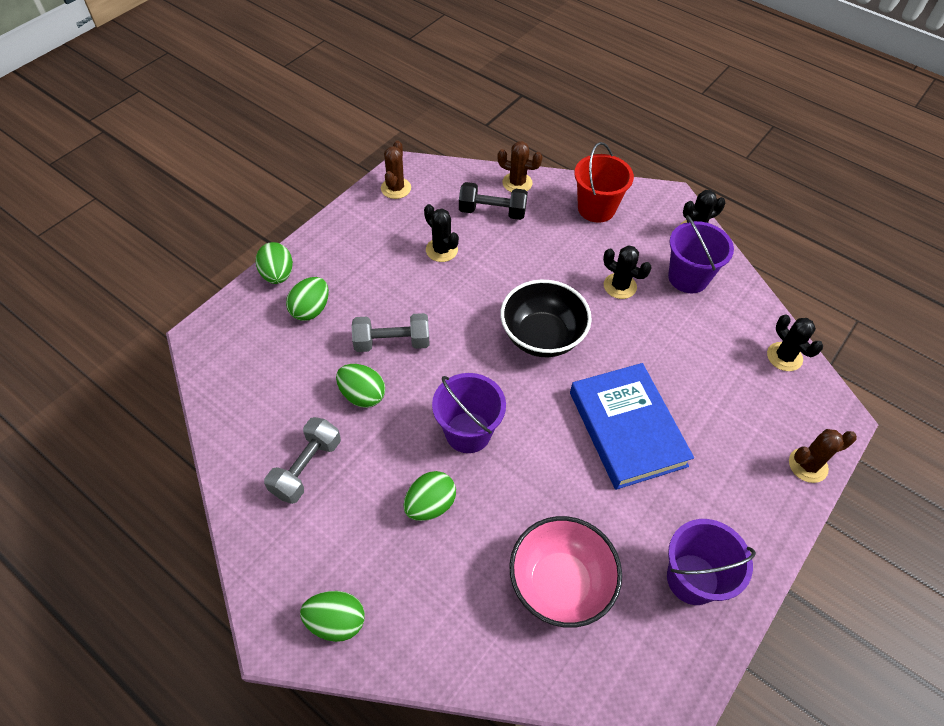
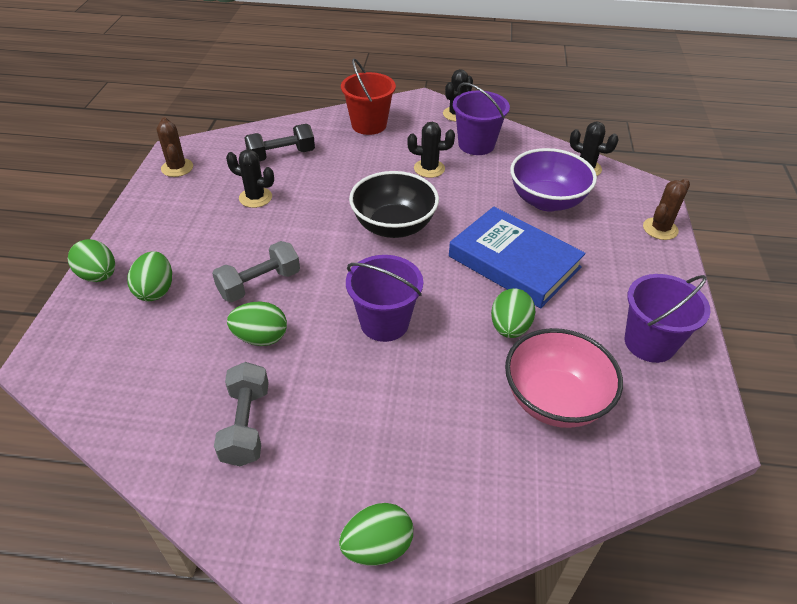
camera: 30 degrees left, 10 degrees down
green egg [404,471,456,521] -> green egg moved to [491,288,536,338]
brown cactus [497,141,543,192] -> none
none -> purple bowl [510,148,597,212]

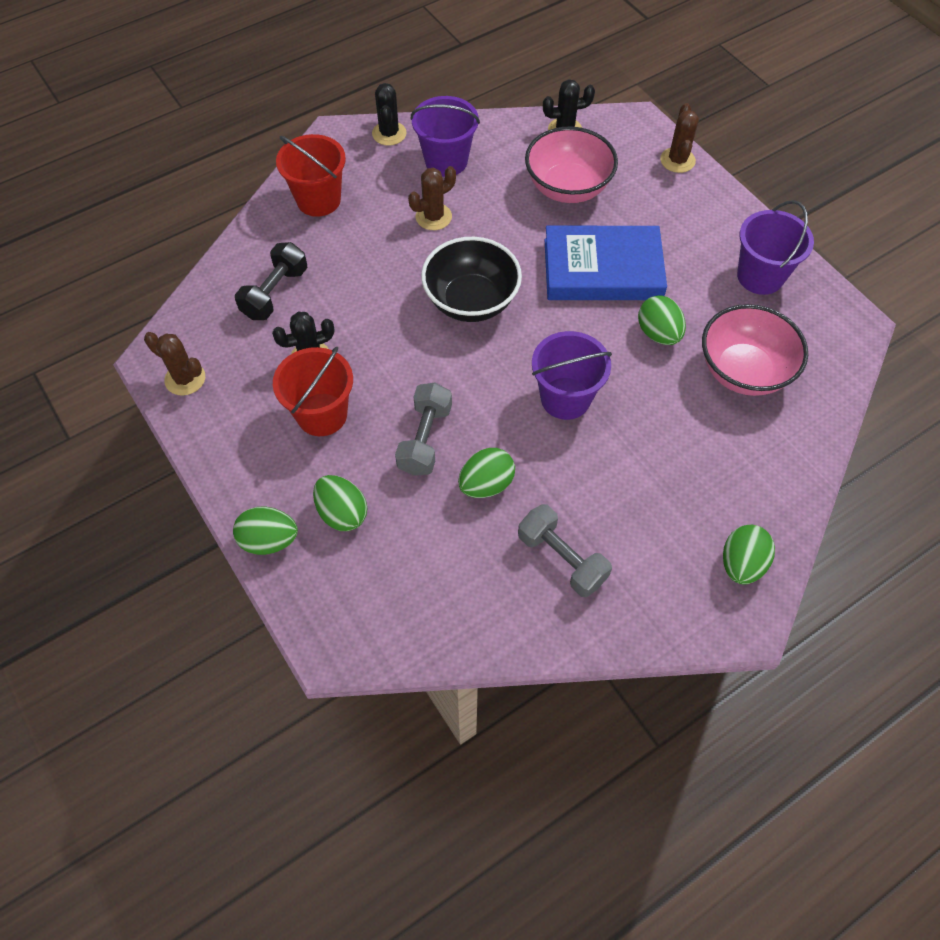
camera: 40 degrees left, 15 degrees up
black cactus [407,122,455,178] -> brown cactus [408,166,456,230]
purple bowl [510,148,597,212] -> pink bowl [525,127,618,203]
none -> red bucket [273,347,353,436]

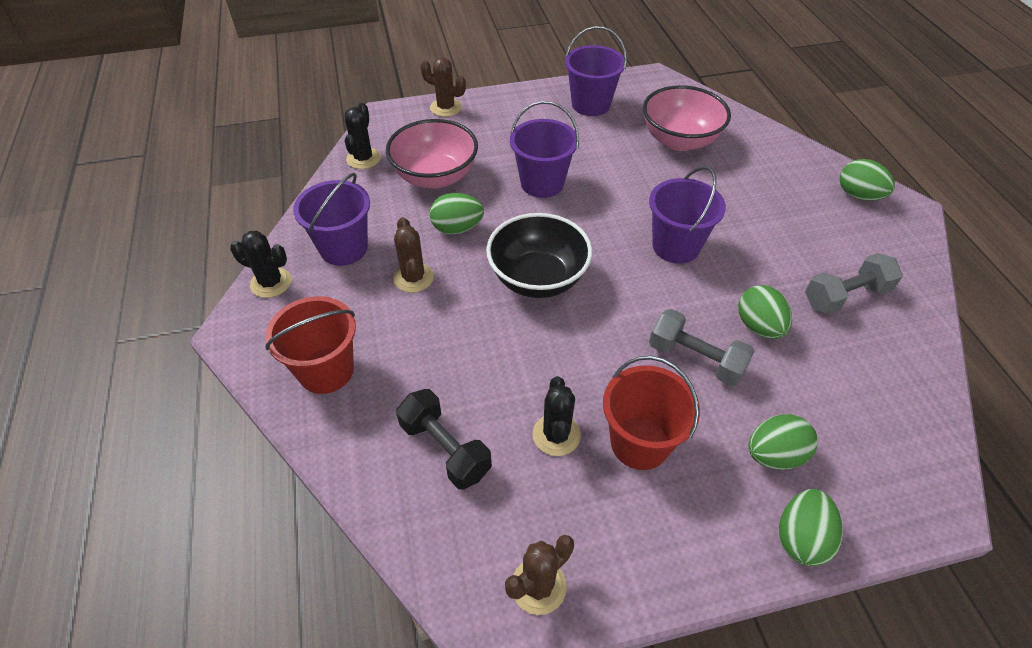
camera: 70 degrees left, 10 degrees down
blue book [544,226,667,300] -> purple bucket [510,101,579,198]
green egg [638,295,686,345] -> green egg moved to [430,193,484,234]

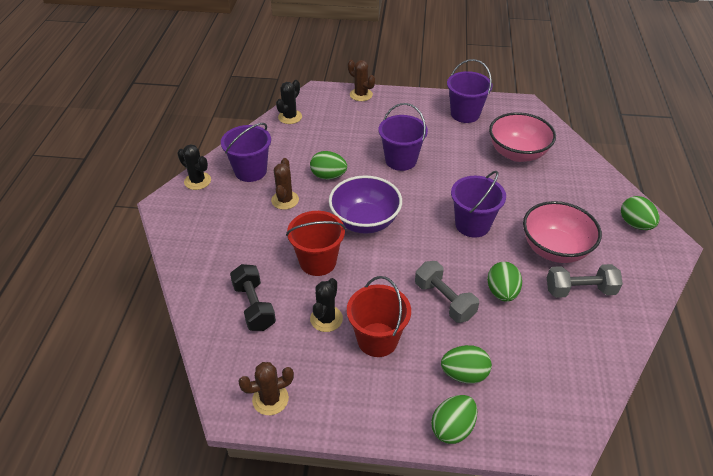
camera: 20 degrees right, 5 degrees down
red bucket [265,296,356,394] -> red bucket moved to [286,211,346,276]
pink bowl [386,119,478,189] -> pink bowl moved to [523,201,602,263]
black bowl [486,213,592,298] -> purple bowl [329,175,402,233]

